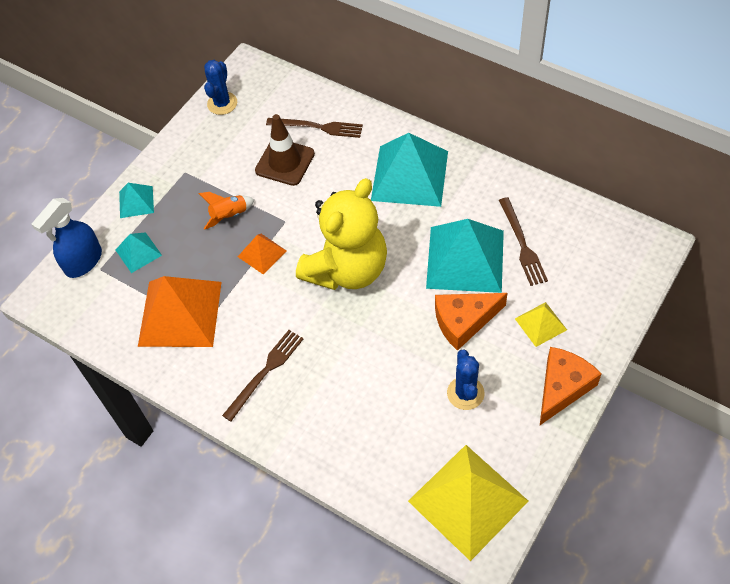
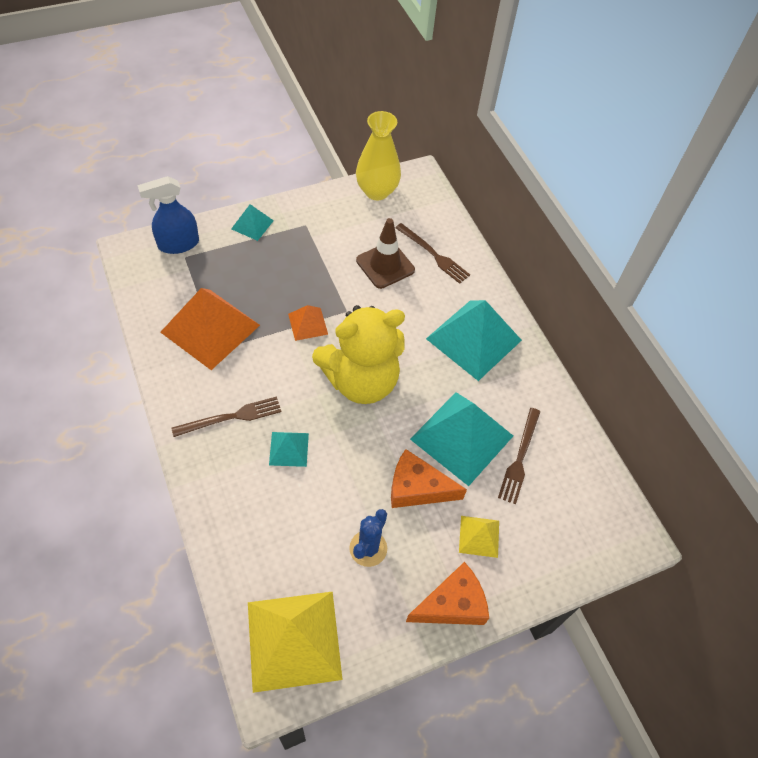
camera: 25 degrees right, 0 degrees up
turquoise pyramid [116,232,162,273] -> turquoise pyramid moved to [269,432,309,467]
orange rocket [198,192,255,230] -> none
blue cactus [204,60,237,115] -> yellow vase [356,111,401,200]

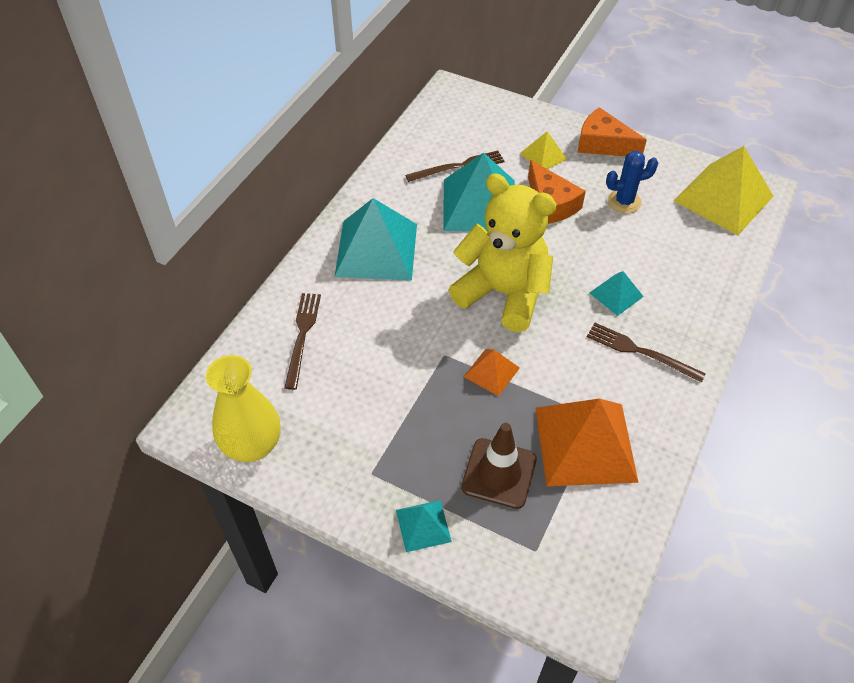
camera: 125 degrees left, 5 degrees down
blue spray bottle [138,176,199,254] -> none
brown traffic cone [356,218,415,289] -> brown traffic cone moved to [461,423,537,509]

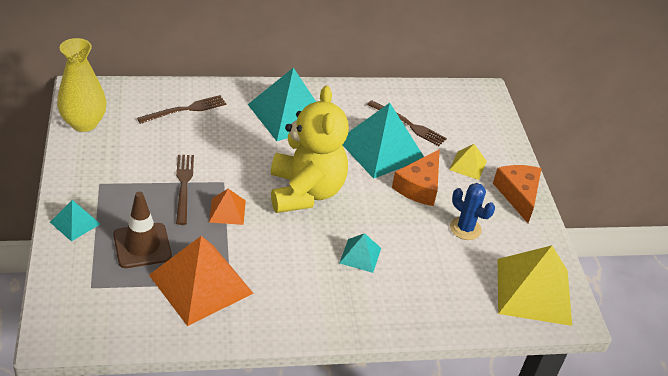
camera: 50 degrees right, 10 degrees down
brown fork [587,323,706,383] -> brown fork moved to [176,155,194,225]

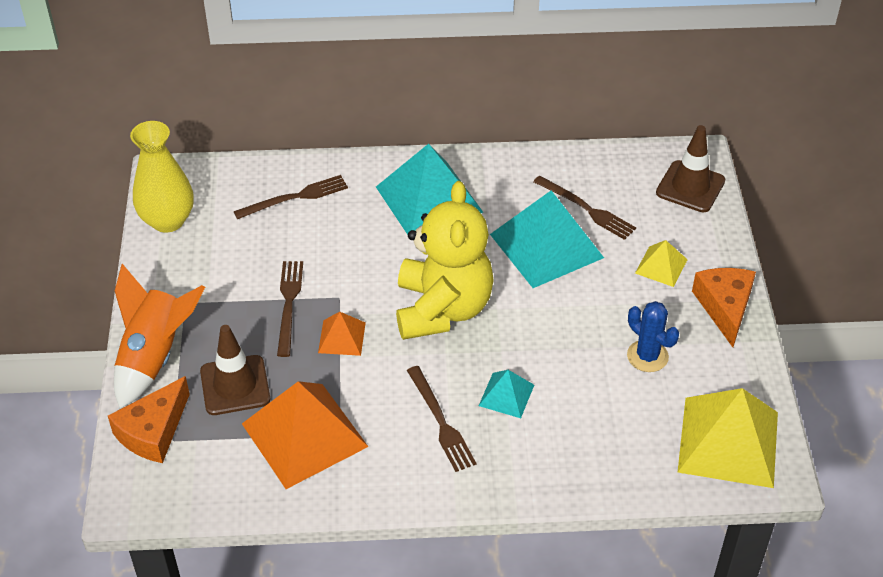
camera: 10 degrees right, 5 degrees up
turquoise pyramid [50,200,100,242] -> orange rocket [114,264,205,409]
orange cheese [392,149,440,206] -> orange cheese moved to [108,376,190,463]
none -> brown fork [407,366,477,472]
none -> brown traffic cone [656,125,725,212]

